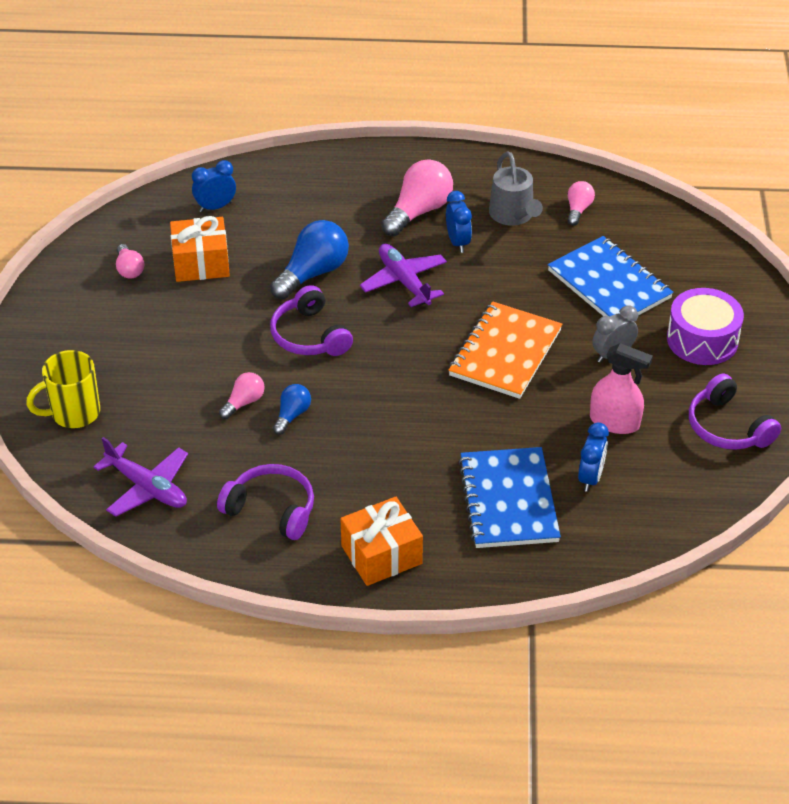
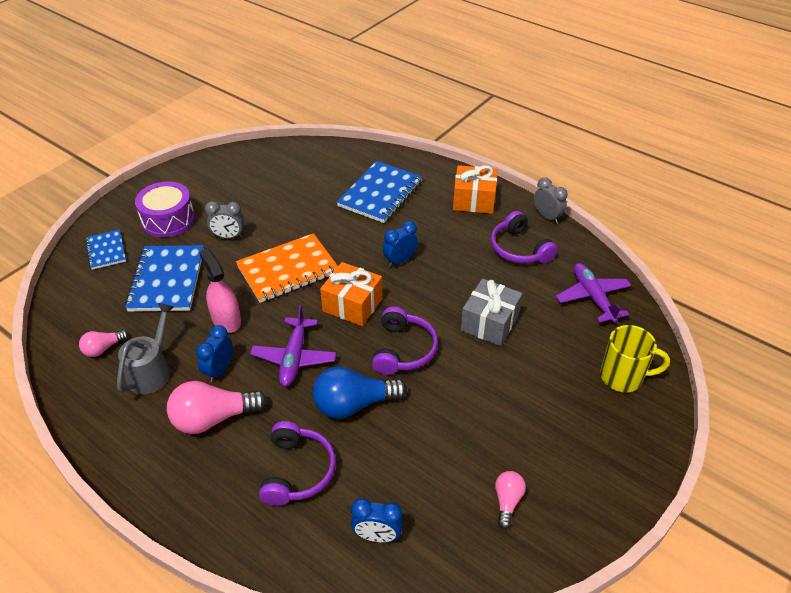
camera: 145 degrees left, 0 degrees up
orange gift [170,216,230,282] -> orange gift moved to [320,262,382,326]
pink light bulb [219,372,264,419] -> grey gift [461,278,523,346]
blue light bulb [273,384,311,435] -> none
blue clock [578,423,609,492] -> blue clock moved to [383,221,418,267]
pink spray bottle [590,343,653,434] -> pink spray bottle moved to [199,249,241,333]
purple headphones [689,373,781,450] -> purple headphones moved to [259,421,336,506]
none -> blue notebook [85,229,126,270]
none -> grey clock [534,177,568,224]

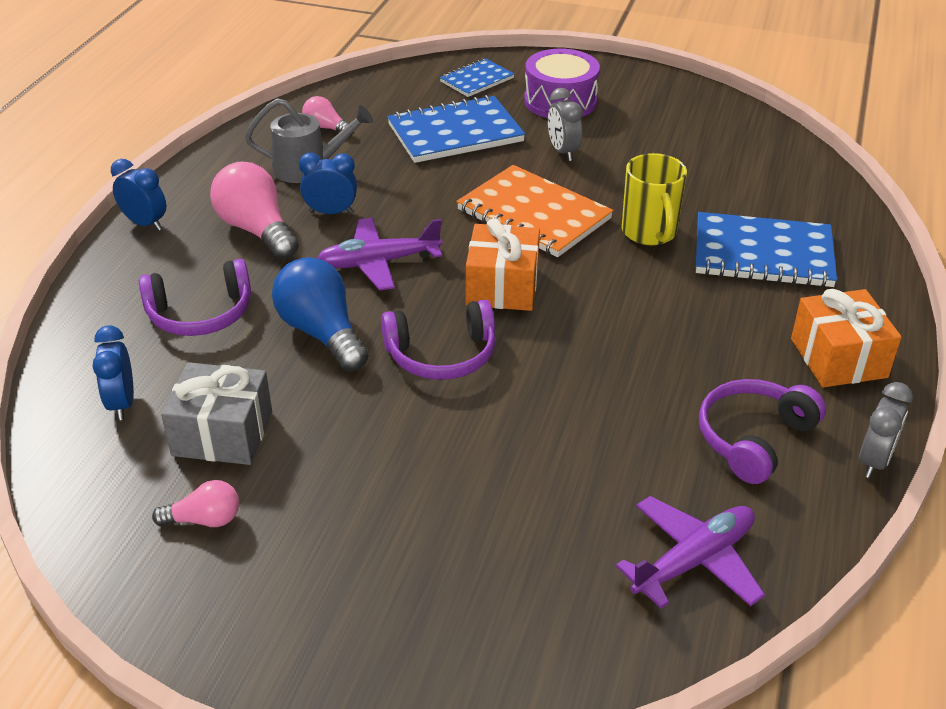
camera: 70 degrees right, 5 degrees down
pink spray bottle [199,249,241,333] -> none
blue clock [383,221,418,267] -> blue clock moved to [111,159,166,231]
grey gift [461,278,523,346] -> grey gift moved to [161,362,272,465]
yellow mug [600,325,670,393] -> yellow mug moved to [622,153,687,245]

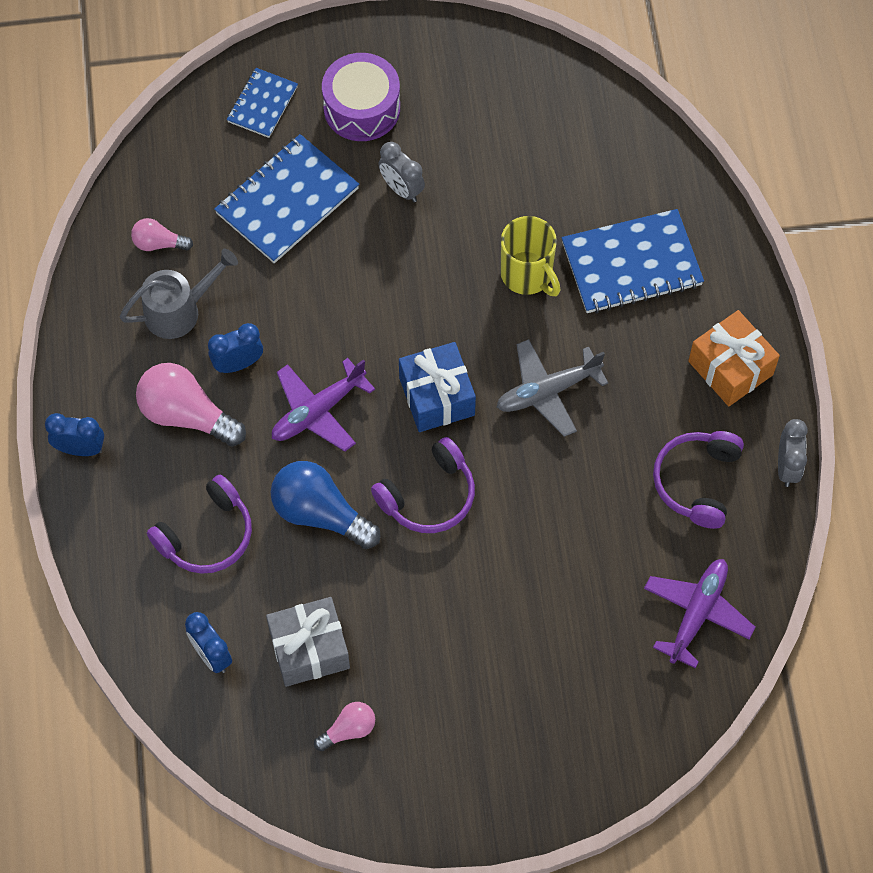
camera: 25 degrees left, 25 degrees up
orange notebook [456,165,614,257] -> none
orange gift [466,218,540,311] -> blue gift [399,342,476,432]
none -> grey plane [497,339,608,437]

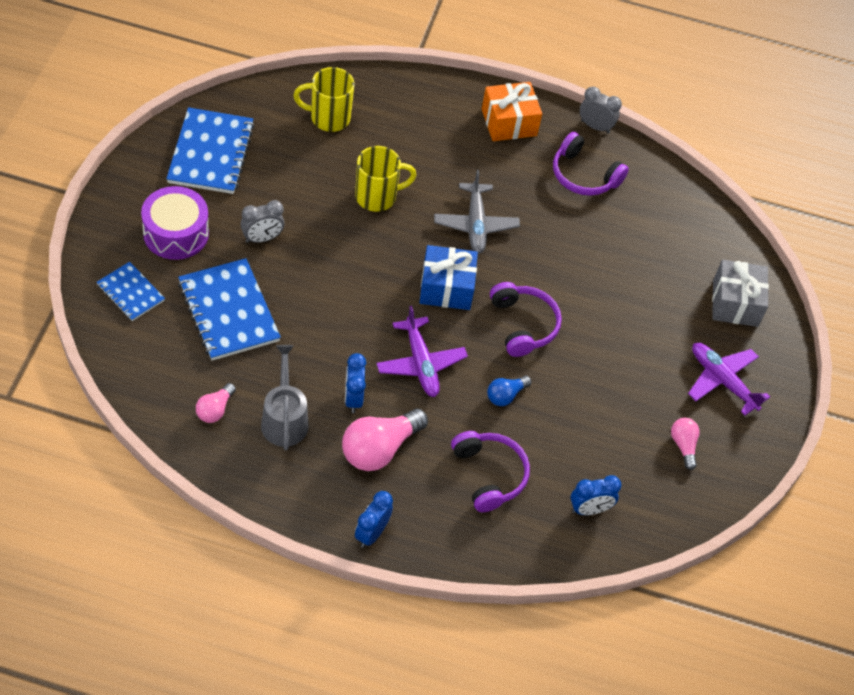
camera: 75 degrees left, 10 degrees down
grey gift [266,597,350,687] -> grey gift moved to [712,260,769,327]
blue light bulb [271,461,381,549] -> blue light bulb [487,376,532,406], size x0.54
blue notebook [562,209,704,313] -> blue notebook moved to [166,107,255,194]
purple plane [644,559,756,668] -> purple plane moved to [688,343,770,416]
none -> yellow mug [293,67,354,132]

